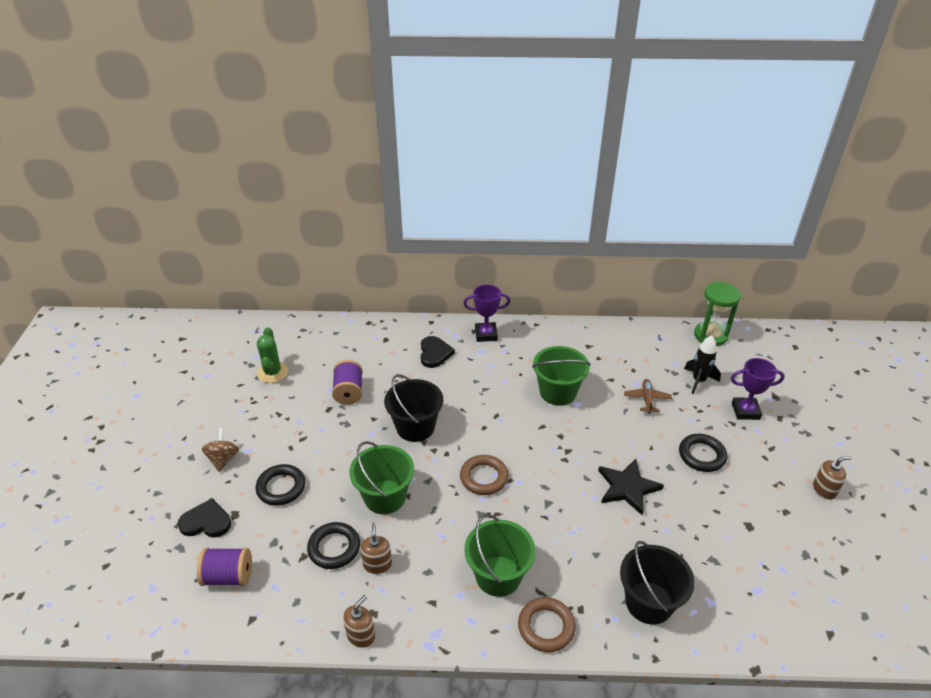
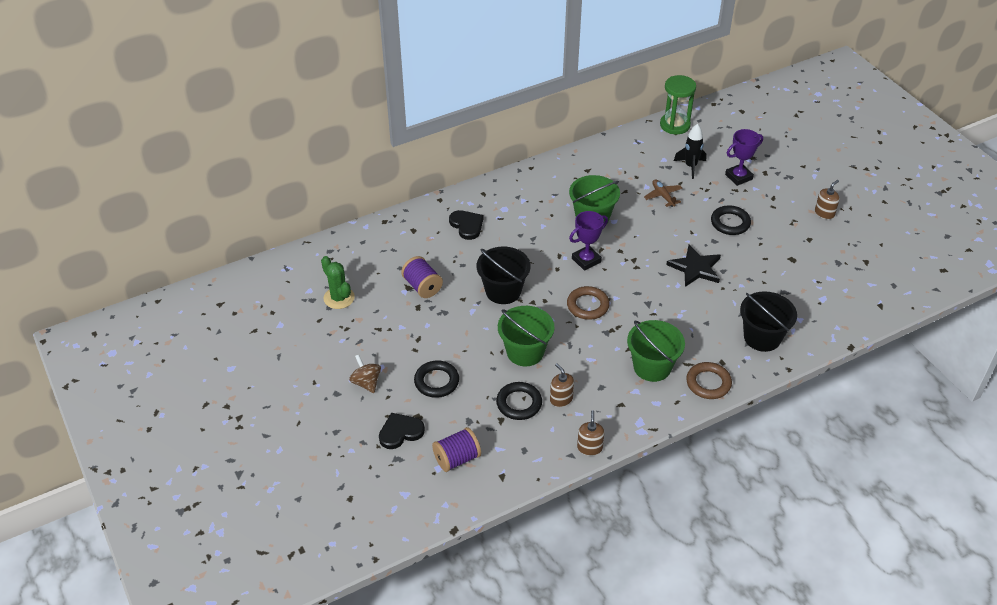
camera: 30 degrees left, 5 degrees up
purple trophy [463,284,511,342] -> purple trophy moved to [569,211,608,271]

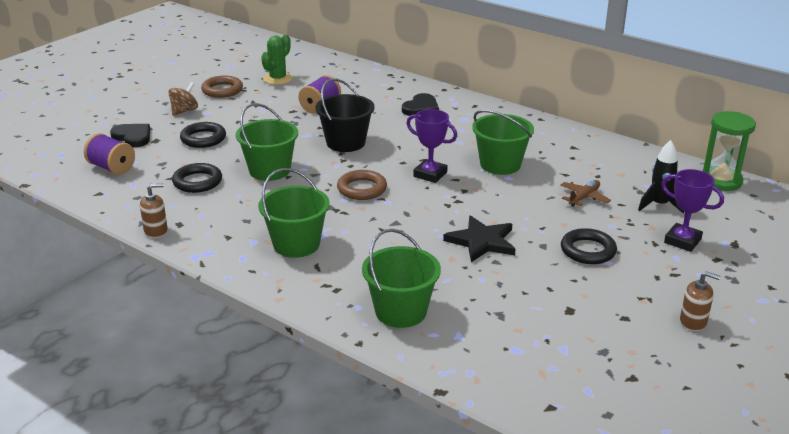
camera: 65 degrees right, 15 degrees down
brown soap dispenser [550,363,574,407] -> none
brown ring [686,362,732,399] -> brown ring moved to [201,76,243,98]
black bucket [740,291,797,352] -> green bucket [362,229,441,328]

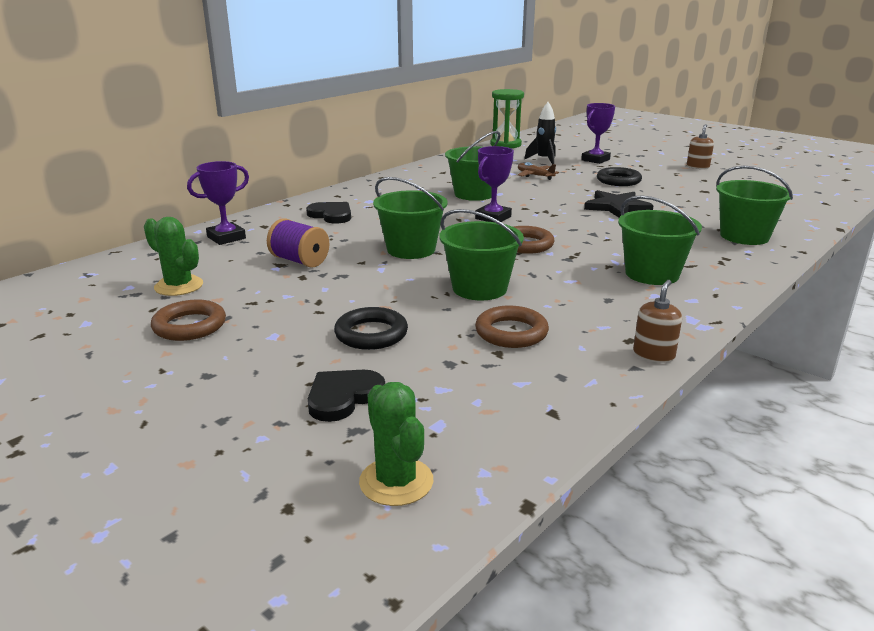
camera: 85 degrees left, 5 degrees down
purple spool [84,133,135,175] -> none
brown soap dispenser [140,183,168,238] -> brown soap dispenser turned 45 degrees clockwise [633,280,682,363]
brown spinning top [168,82,198,116] -> none
black ring [172,163,222,193] -> brown ring [475,306,549,348]
black bucket [316,78,374,152] -> green bucket [373,177,448,259]
none -> purple trophy [187,161,249,245]
none -> green cactus [359,382,433,506]

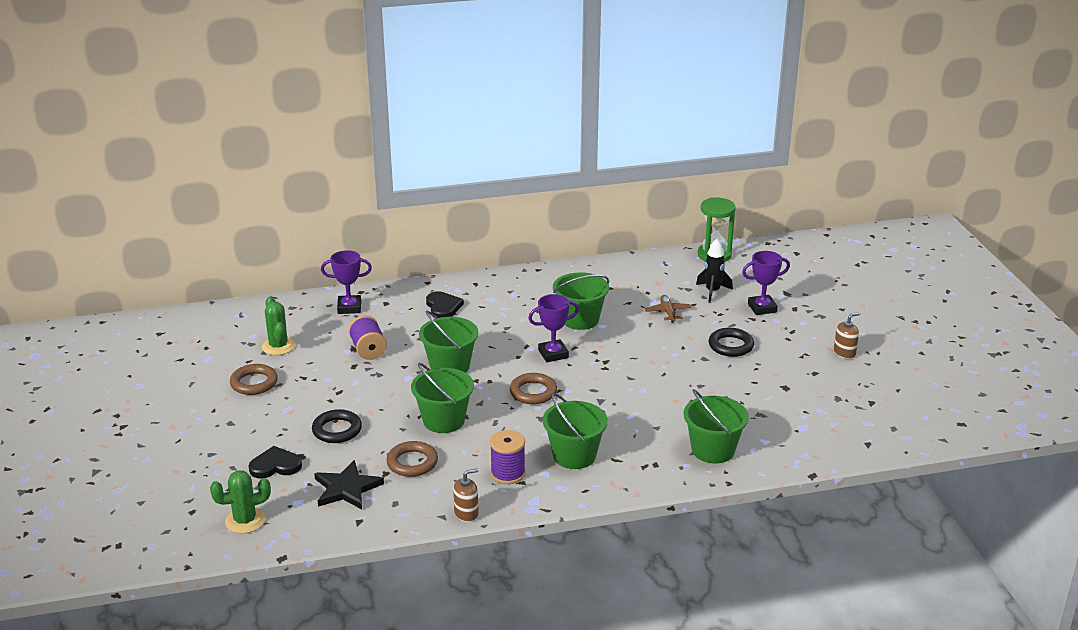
camera: 35 degrees right, 5 degrees up
green cactus [359,382,433,506] -> green cactus turned 60 degrees clockwise [210,470,271,534]
black star [584,190,654,218] -> black star moved to [314,460,384,509]
none -> purple spool [490,430,526,484]

